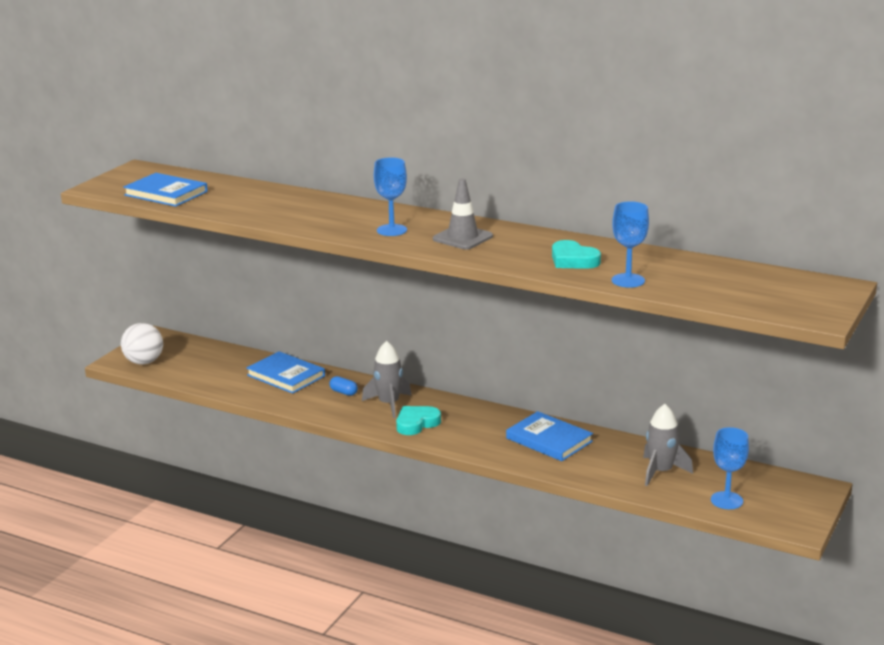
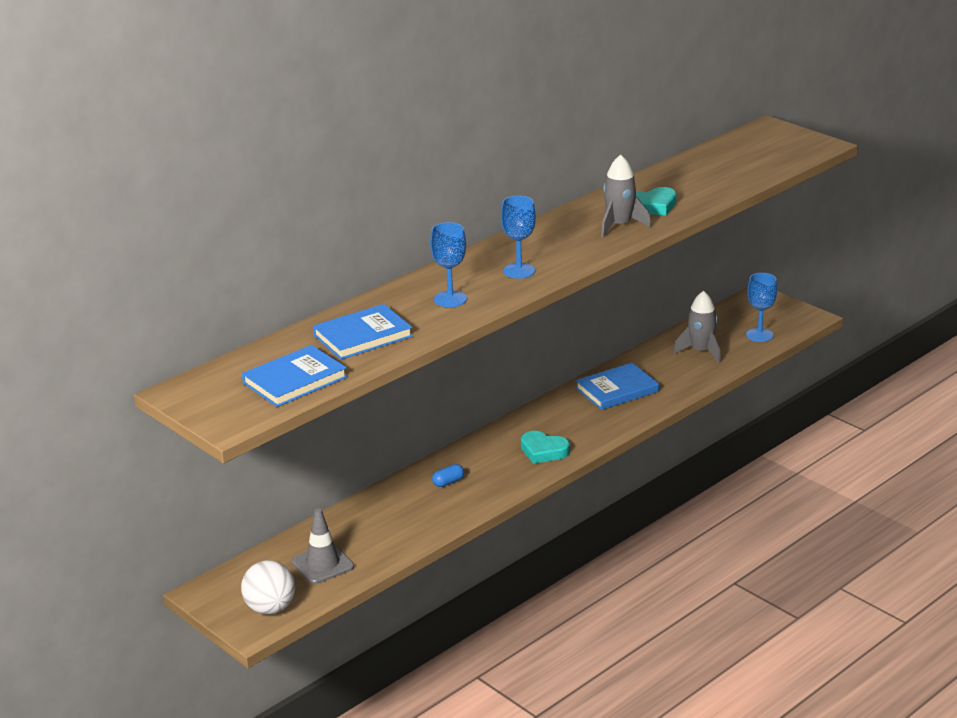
camera: 70 degrees left, 5 degrees up
blue book [246,351,325,394] -> blue book moved to [313,304,413,360]
grey rocket [362,341,412,418] -> grey rocket moved to [601,155,651,238]
turquoise heart [396,406,441,435] -> turquoise heart turned 45 degrees counterclockwise [521,431,570,464]
grey traffic cone [433,178,493,250] -> grey traffic cone moved to [291,508,354,584]
blue goblet [612,201,649,288] -> blue goblet moved to [430,222,467,307]

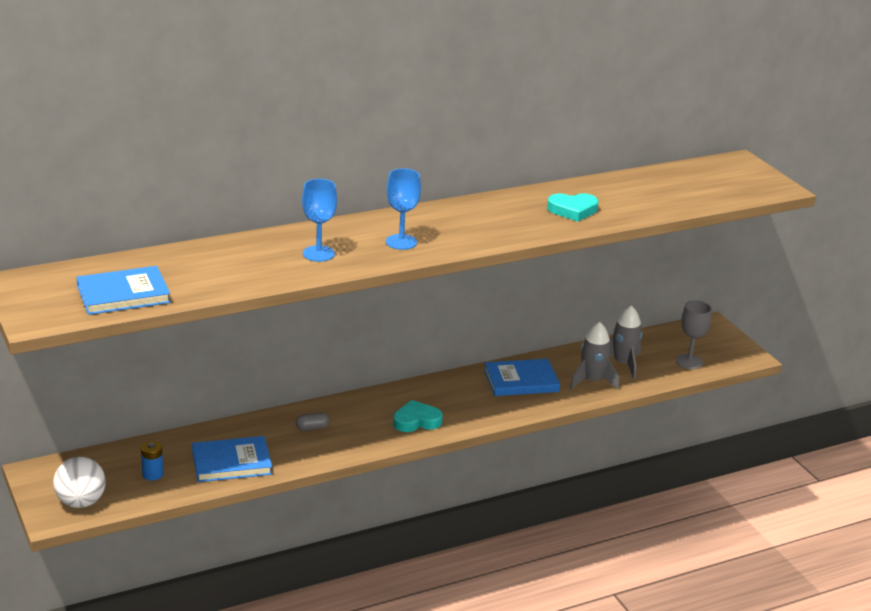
camera: 15 degrees right, 0 degrees up
grey traffic cone [291,508,354,584] -> blue battery [141,441,163,480]
blue book [313,304,413,360] -> blue book moved to [192,436,272,482]
blue capsule [432,464,464,487] -> grey capsule [296,412,329,431]
turquoise heart [521,431,570,464] -> turquoise heart turned 120 degrees clockwise [393,400,443,432]
grey rocket [601,155,651,238] -> grey rocket moved to [570,322,619,390]
blue goblet [746,273,777,342] -> grey goblet [676,301,712,369]

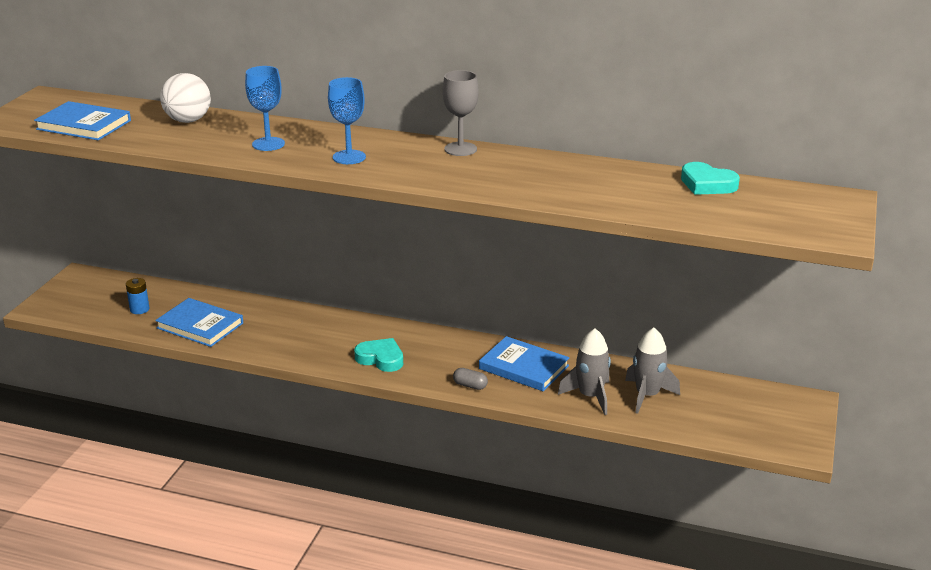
camera: 45 degrees right, 0 degrees up
white ball [53,457,106,508] -> white ball moved to [160,73,211,123]
grey capsule [296,412,329,431] -> grey capsule moved to [453,368,488,390]
turquoise heart [547,193,598,222] -> turquoise heart moved to [681,162,740,195]
grey goblet [676,301,712,369] -> grey goblet moved to [443,70,479,156]

